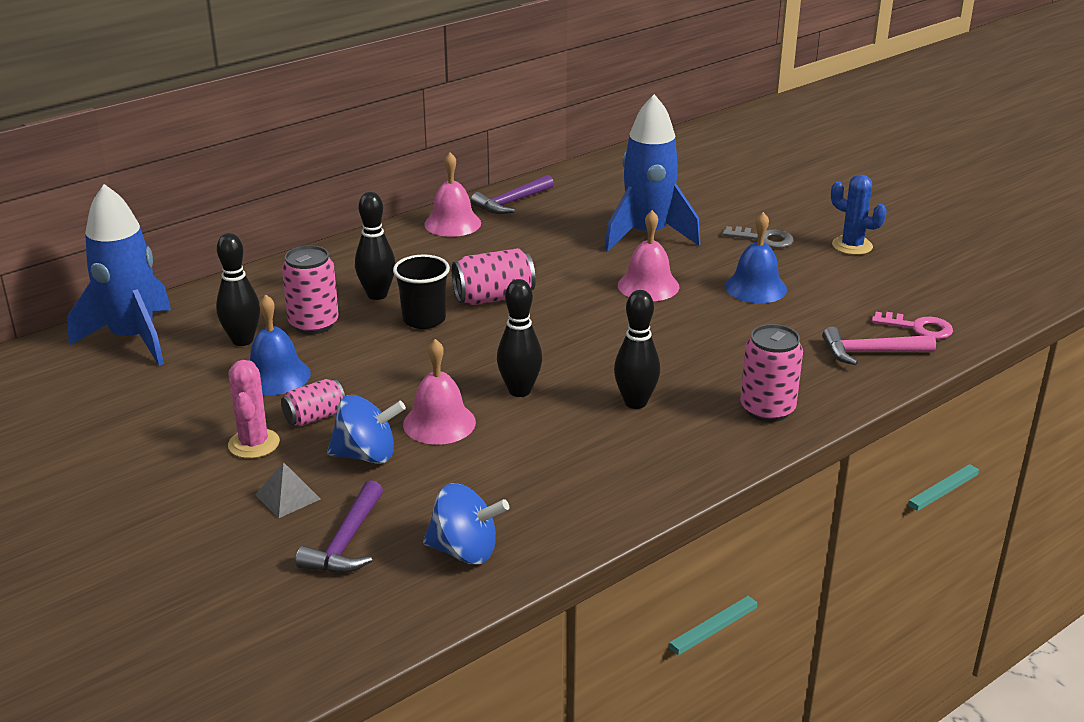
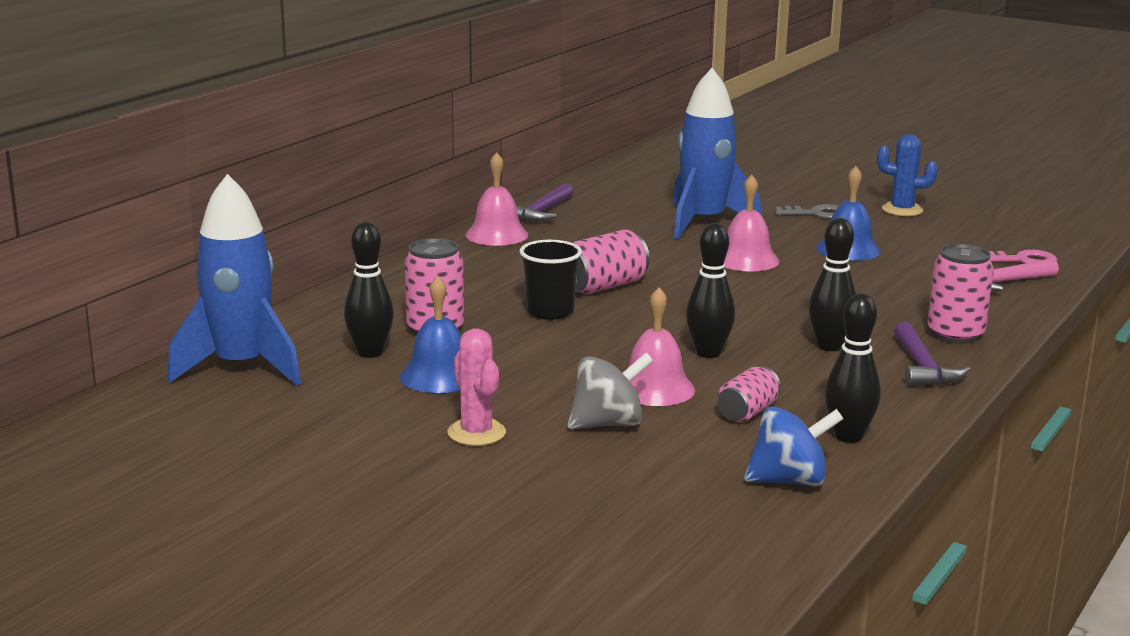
camera: 20 degrees left, 10 degrees down
grey pyramid [255,462,321,518] -> none
pink can [281,379,345,427] -> pink can moved to [717,367,781,422]
purple hammer [296,480,383,573] -> purple hammer moved to [894,322,970,387]
blue spinning top [327,395,406,464] -> grey spinning top [567,353,653,429]
black bowling pin [355,192,396,300] -> black bowling pin moved to [825,293,881,443]

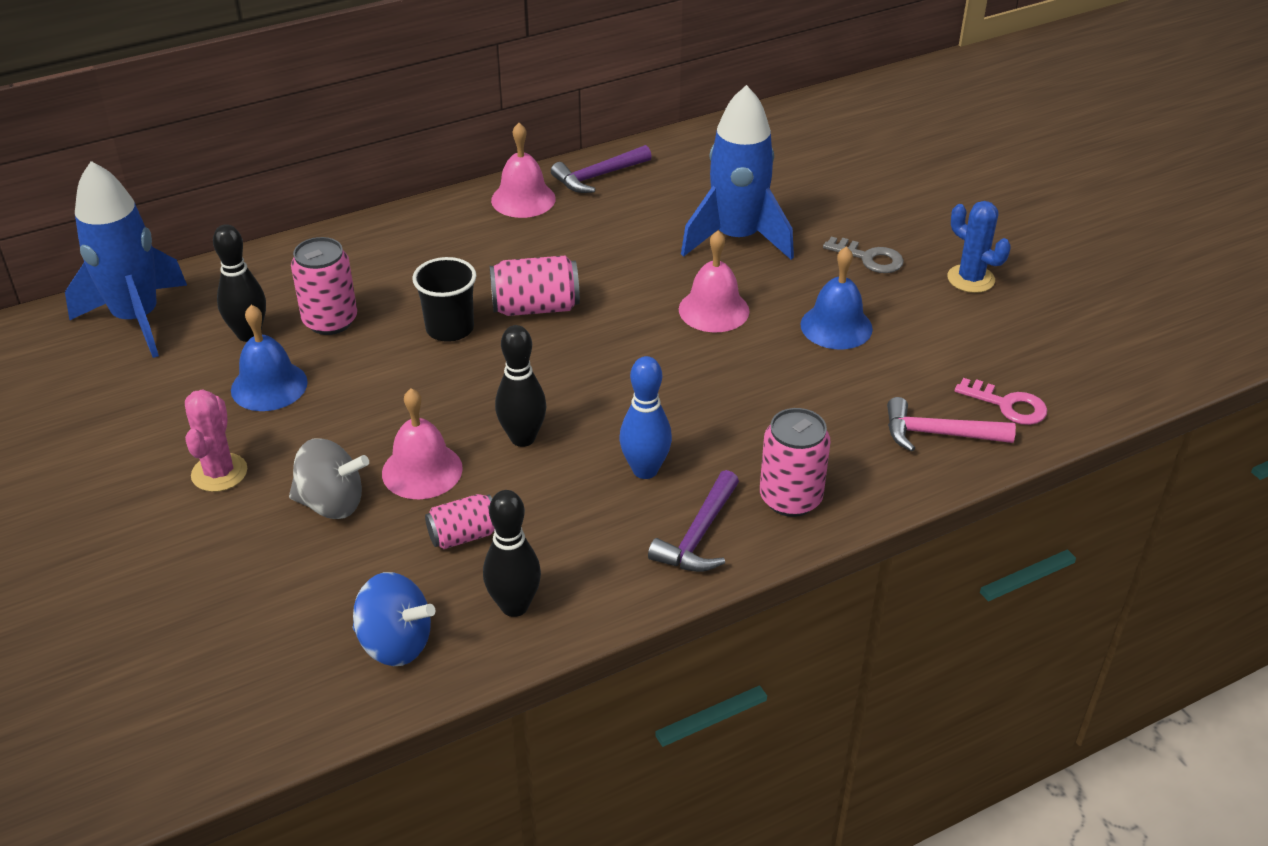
camera: 30 degrees right, 20 degrees up
black bowling pin [809,218,856,351] -> blue bowling pin [620,356,672,479]

